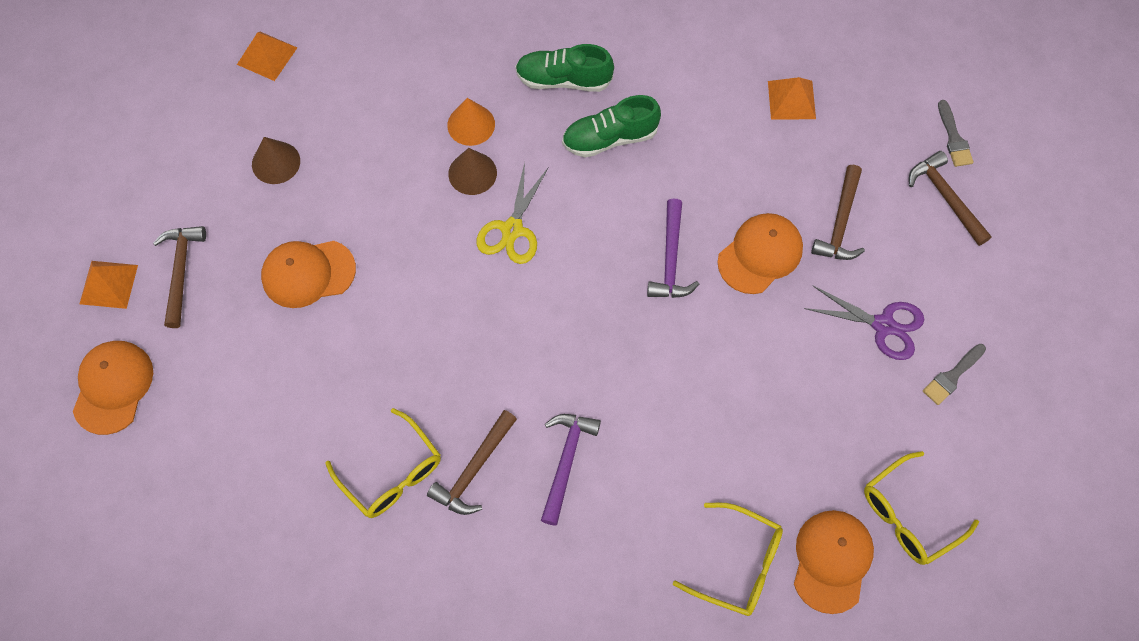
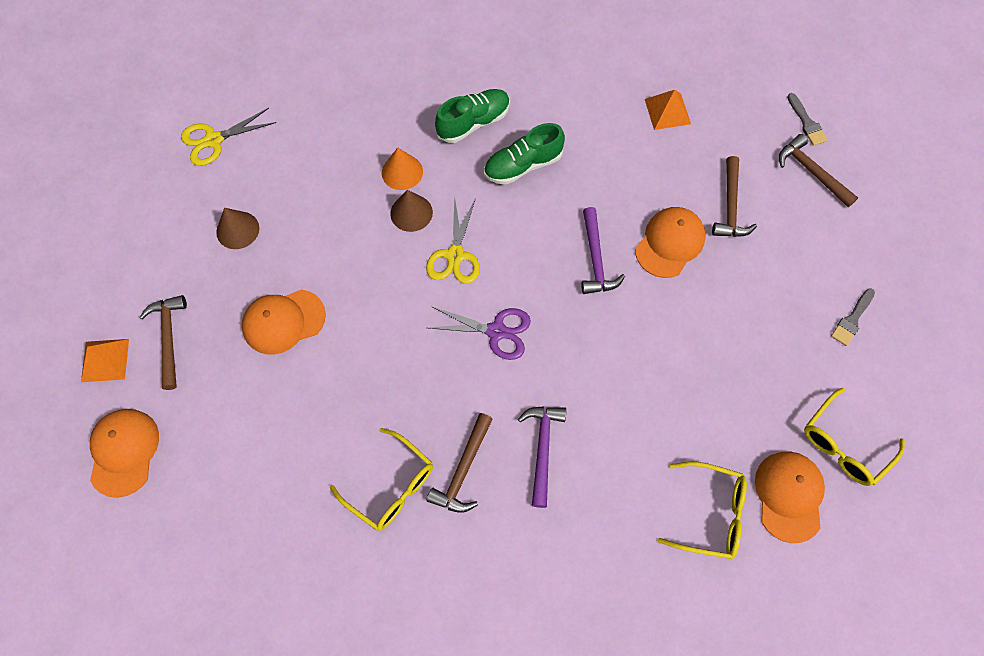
camera: 10 degrees left, 0 degrees up
orange pyramid [237,32,297,81] -> yellow scissors [181,108,276,166]
green shoe [515,44,614,92] -> green shoe turned 150 degrees clockwise [435,89,510,143]
purple scissors [804,285,925,360] -> purple scissors moved to [428,306,531,360]

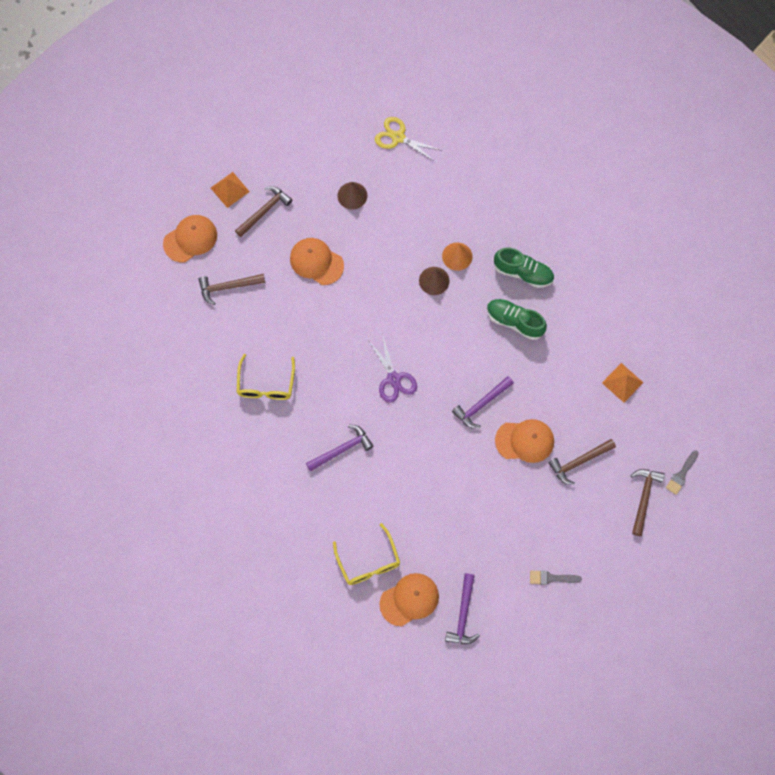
camera: 55 degrees right, 5 degrees up
yellow scissors [426,196,480,284] -> none
brown hammer [426,413,493,513] -> brown hammer moved to [198,274,265,305]
yellow glasses [804,388,905,486] -> purple hammer [445,573,480,644]

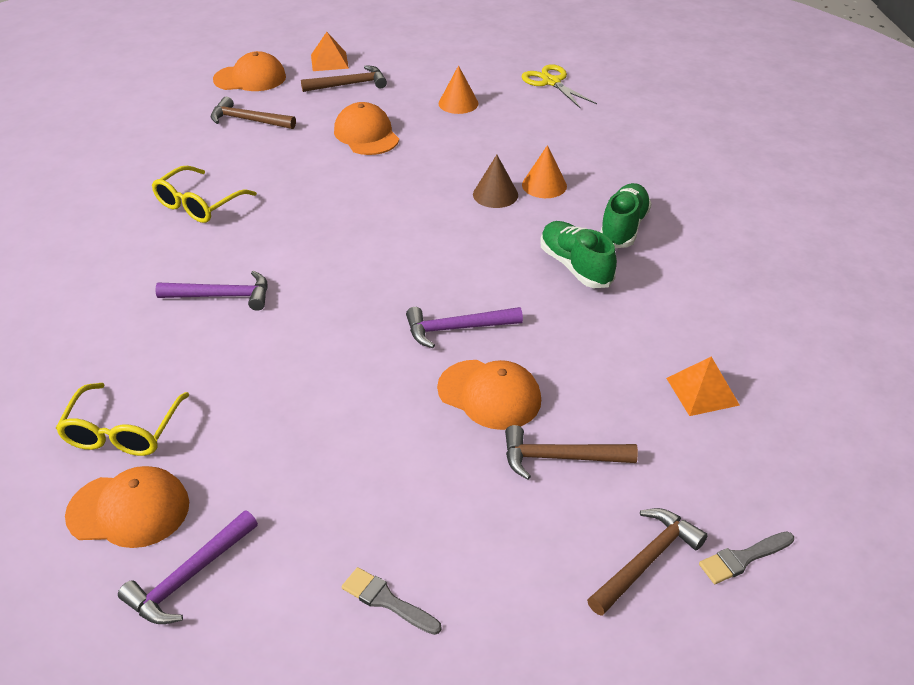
camera: 30 degrees right, 30 degrees down
brown cone [338,182,367,209] -> orange cone [439,65,479,114]
purple scissors [368,336,417,403] -> none
green shoe [494,248,554,288] -> green shoe turned 120 degrees counterclockwise [600,183,652,248]

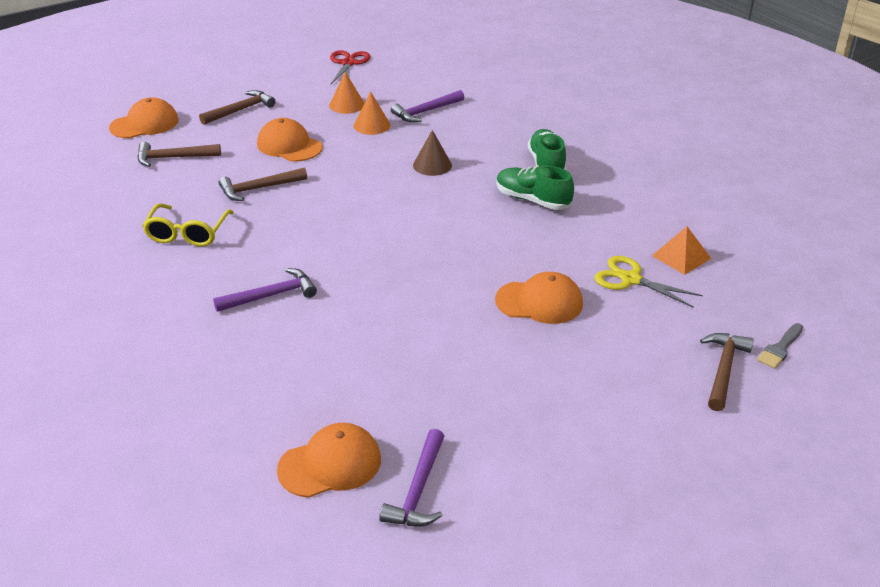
camera: 25 degrees left, 5 degrees down
yellow glasses [56,383,189,456] -> none
orange pyramid [311,32,349,71] -> none
grey brush [342,567,441,635] -> none
purple hammer [406,307,523,348] -> purple hammer moved to [391,90,464,122]
brown hammer [505,425,638,480] -> brown hammer moved to [219,168,307,201]
yellow scissors [522,64,597,109] -> yellow scissors moved to [595,256,703,308]
orange cone [522,145,567,198] -> orange cone moved to [354,91,390,135]
none -> red scissors [330,50,371,84]

